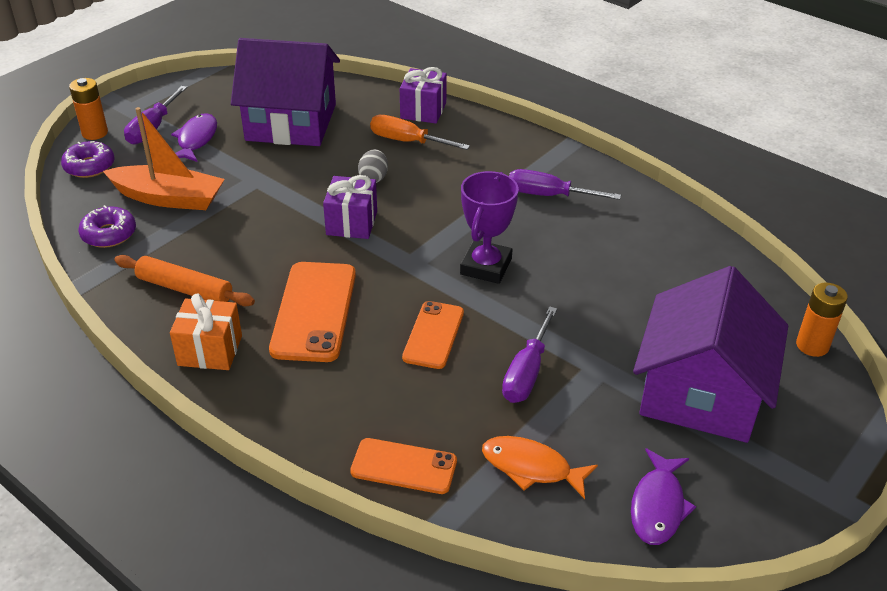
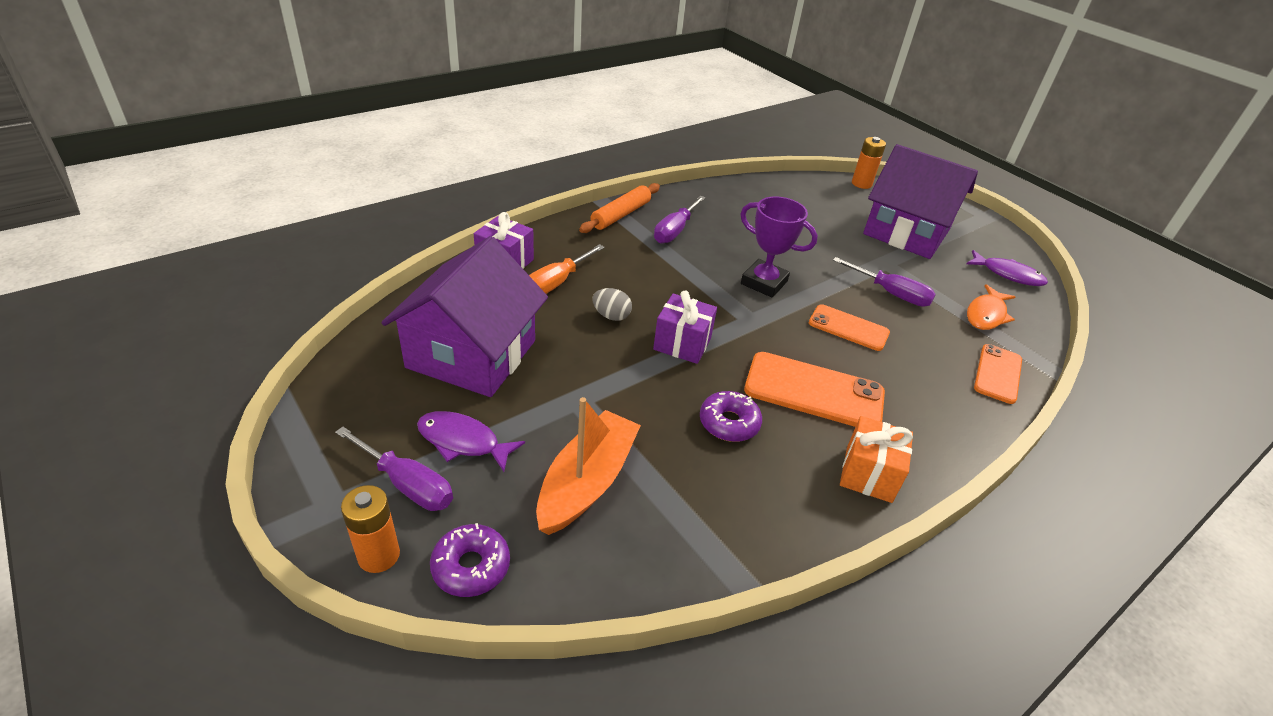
camera: 80 degrees left, 0 degrees up
purple donut [78,205,136,248] -> purple donut moved to [700,391,762,442]
orange rolling pin [114,255,255,306] -> orange rolling pin moved to [579,183,660,233]

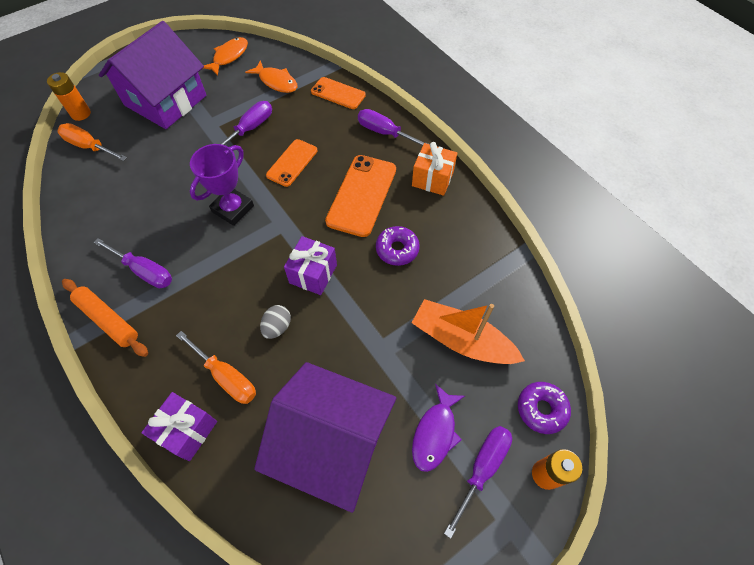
camera: 85 degrees left, 20 degrees up
purple fish [966,250,1048,286] -> orange fish [204,37,248,76]
none -> orange screwdriver [57,123,127,161]
none -> purple screwdriver [358,109,428,146]

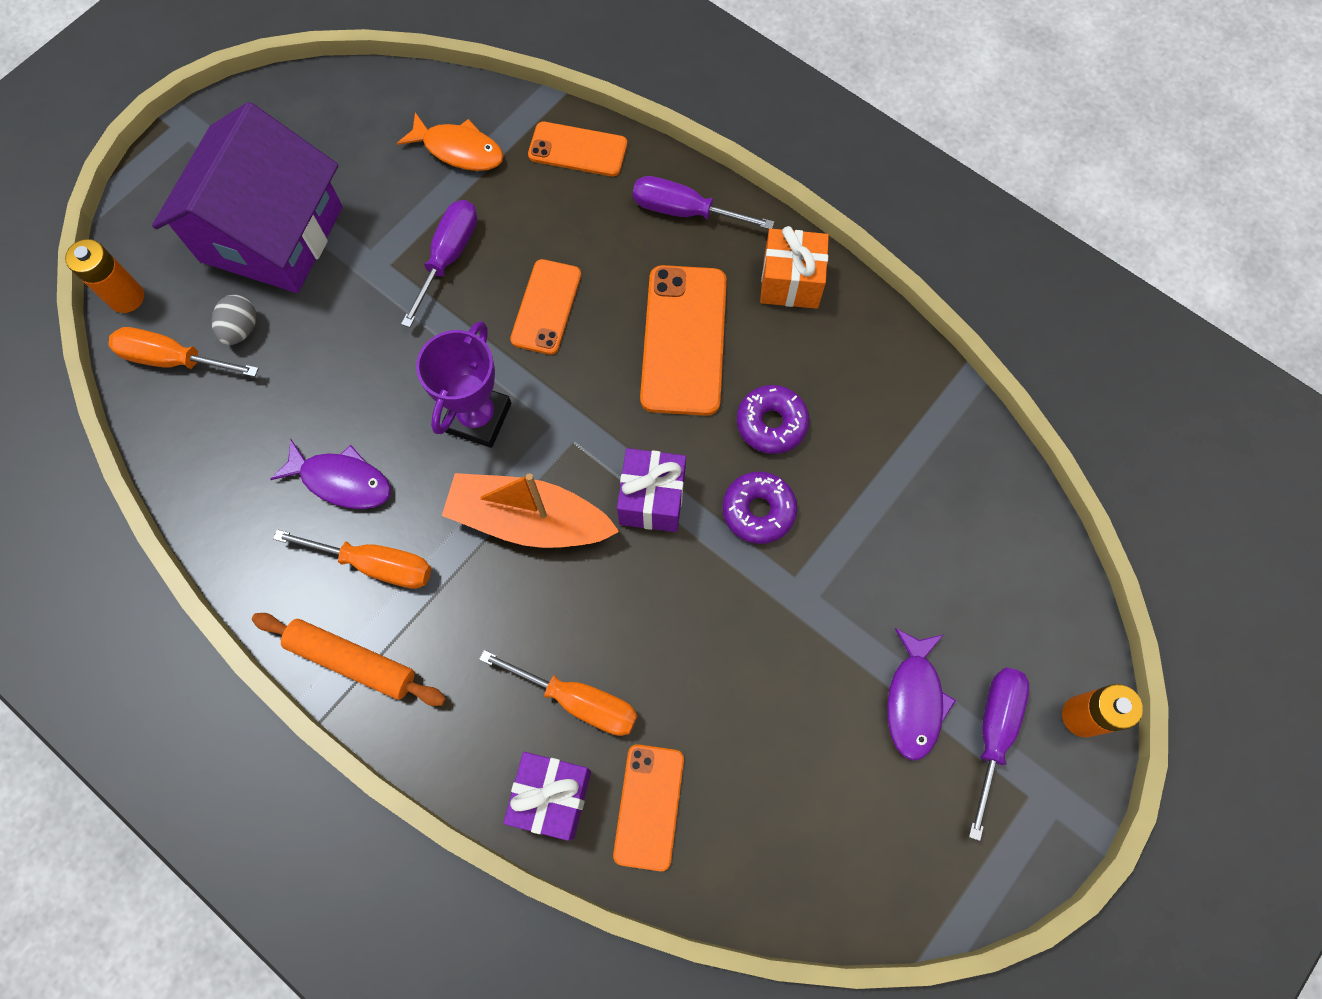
camera: 15 degrees left, 10 degrees up
purple screwdriver [93,238,172,288] -> orange screwdriver [273,529,431,589]
orange fish [204,37,248,76] -> none
purple house [254,362,396,513] -> none
grey egg [260,305,291,339] -> grey egg moved to [211,294,257,345]
orange boat [412,299,525,364] -> orange boat moved to [442,473,619,548]
purple donut [518,382,571,434] -> purple donut moved to [722,472,797,544]
none -> purple fish [271,439,391,509]
none -> orange phone [613,744,684,871]

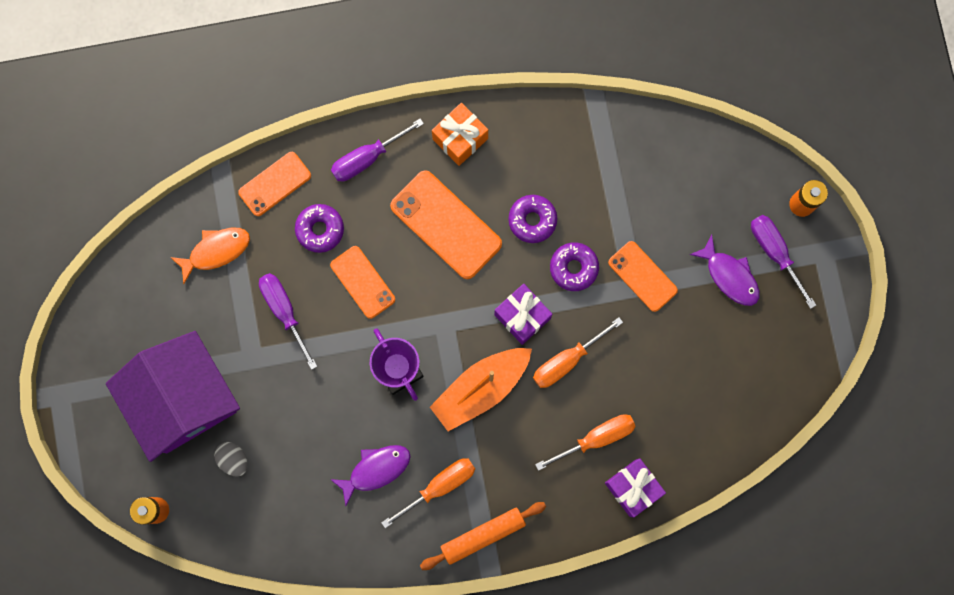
camera: 50 degrees left, 10 degrees up
orange screwdriver [108,327,259,377] -> orange screwdriver moved to [533,317,623,388]
orange phone [613,744,684,871] -> orange phone moved to [608,241,678,312]
none -> purple donut [295,204,344,253]

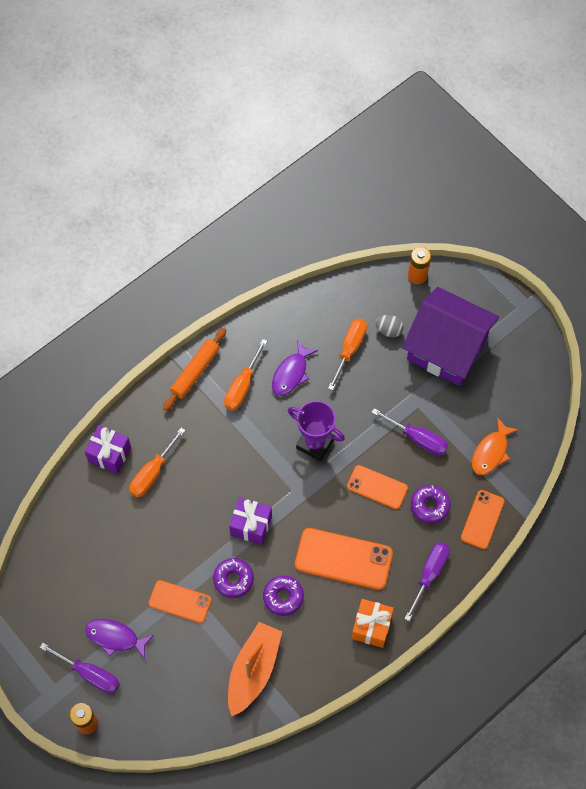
camera: 150 degrees right, 15 degrees down
orange boat [430,348,532,431] -> orange boat moved to [228,622,282,717]
orange screwdriver [533,317,623,388] -> orange screwdriver moved to [328,318,367,390]

